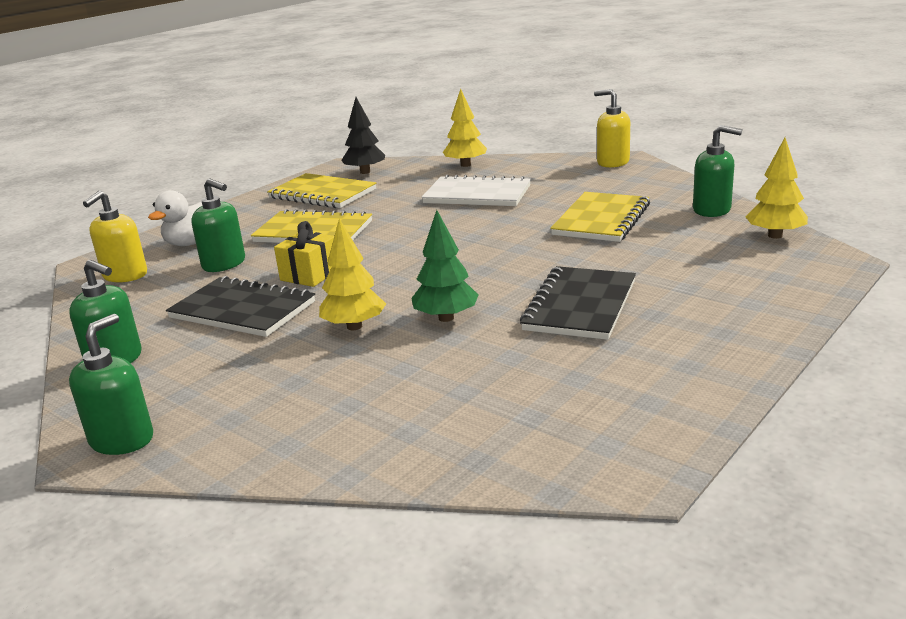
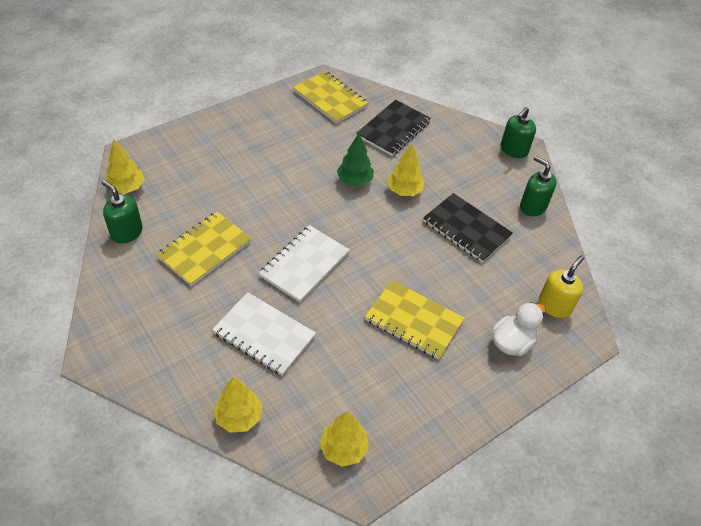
camera: 170 degrees left, 25 degrees up
green soap dispenser [191,178,245,272] -> none
yellow notebook [267,173,377,208] -> yellow notebook moved to [293,71,368,124]
yellow gift [274,221,334,287] -> none
black tree [341,97,385,174] -> yellow tree [319,411,369,467]
black notebook [520,266,636,340] -> black notebook moved to [356,100,431,156]
yellow soap dispenser [594,89,630,168] -> none
none -> white notebook [259,225,350,302]

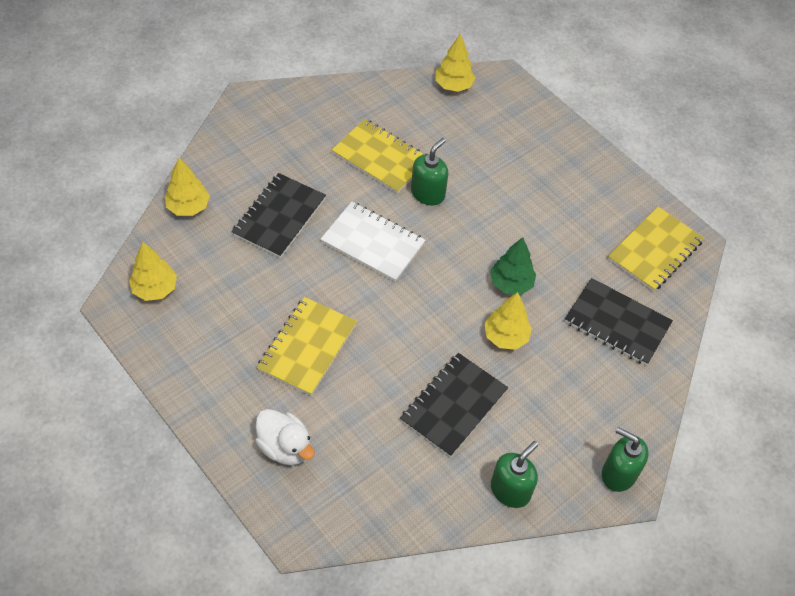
camera: 85 degrees right, 5 degrees up
green soap dispenser [102,180,143,244] -> green soap dispenser moved to [411,138,448,205]
white notebook [212,292,316,376] -> black notebook [231,173,326,258]
yellow soap dispenser [539,255,584,318] -> none

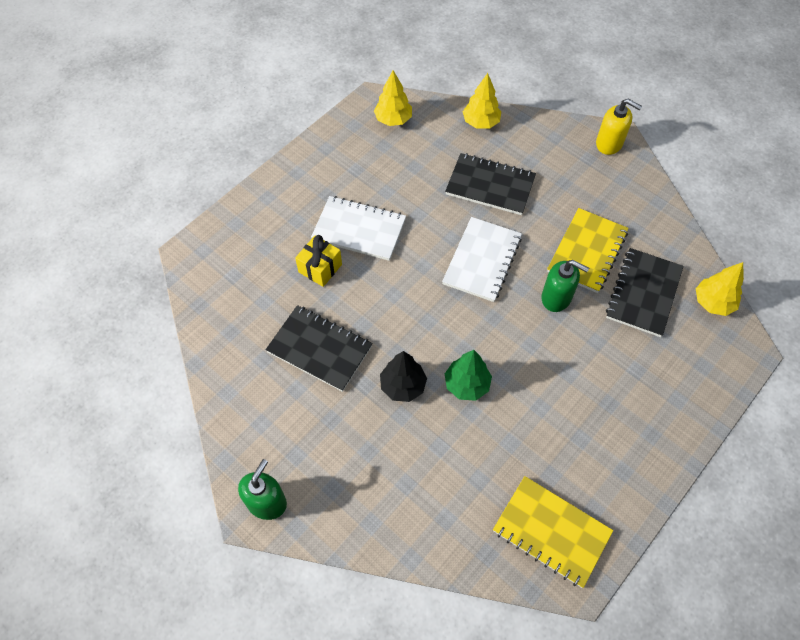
camera: 85 degrees right, 5 degrees up
white duck [255,409,315,465] -> none
yellow notebook [257,297,357,396] -> white notebook [311,196,406,261]
yellow tree [484,292,532,350] -> black tree [380,351,427,402]
green soap dispenser [491,441,538,508] -> none
black notebook [565,278,673,366] -> black notebook moved to [606,248,684,337]
none -> yellow gift [295,235,342,287]
none -> yellow soap dispenser [596,99,642,155]

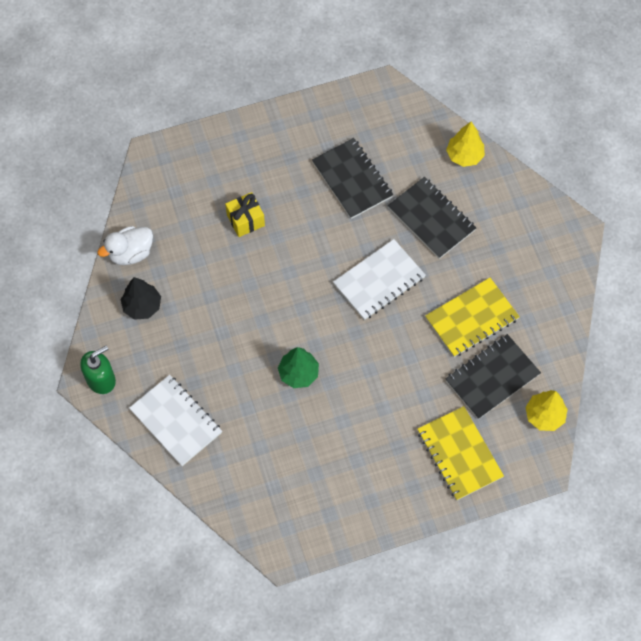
camera: 30 degrees right, 5 degrees up
black notebook [266,305,373,392] -> black notebook moved to [312,138,393,219]
white notebook [311,196,406,261] -> white notebook moved to [129,375,222,466]
yellow tree [374,70,412,126] -> none
black tree [380,351,427,402] -> black tree moved to [121,277,161,320]
yellow notebook [493,476,613,588] -> yellow notebook moved to [417,406,504,500]
green soap dispenser [541,260,589,312] -> none
yellow soap dispenser [596,99,642,155] -> none
none -> white duck [98,226,153,265]

